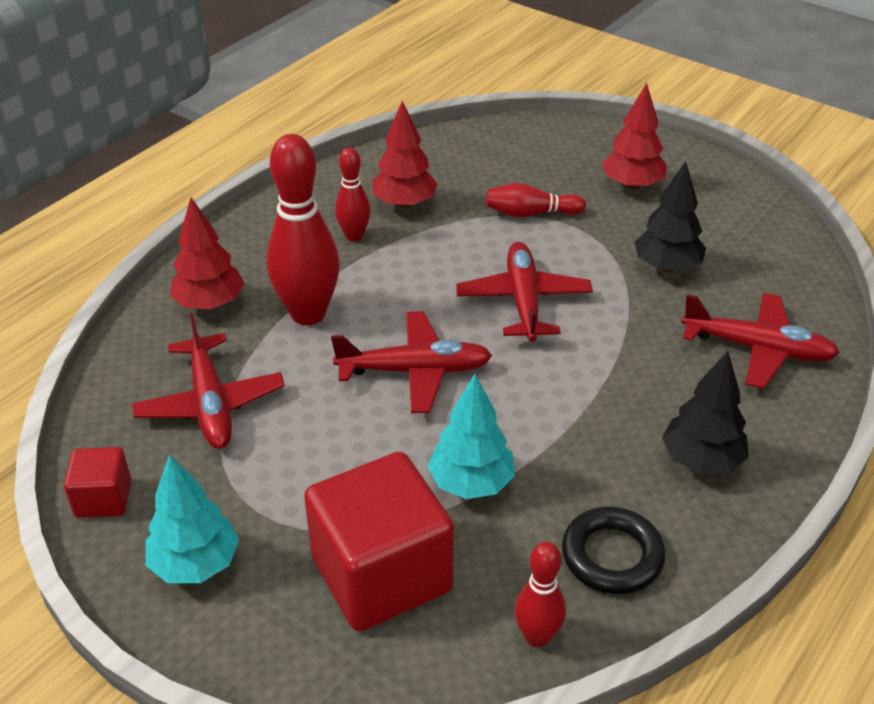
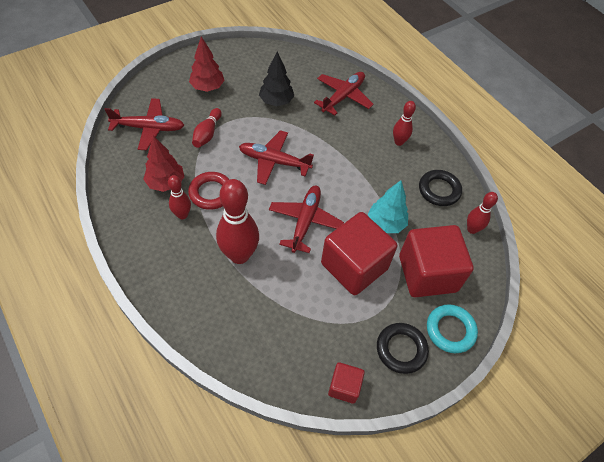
camera: 75 degrees left, 15 degrees up
red plane [132,313,285,449] -> red plane moved to [105,98,184,150]
turquoise tree [146,454,239,583] -> black ring [377,323,429,374]
red tree [170,197,245,310] -> none
black tree [662,351,749,474] -> red bowling pin [393,101,416,146]
none -> red ring [188,172,230,210]
none -> red cube [321,212,397,295]
none -> turquoise ring [427,304,478,353]

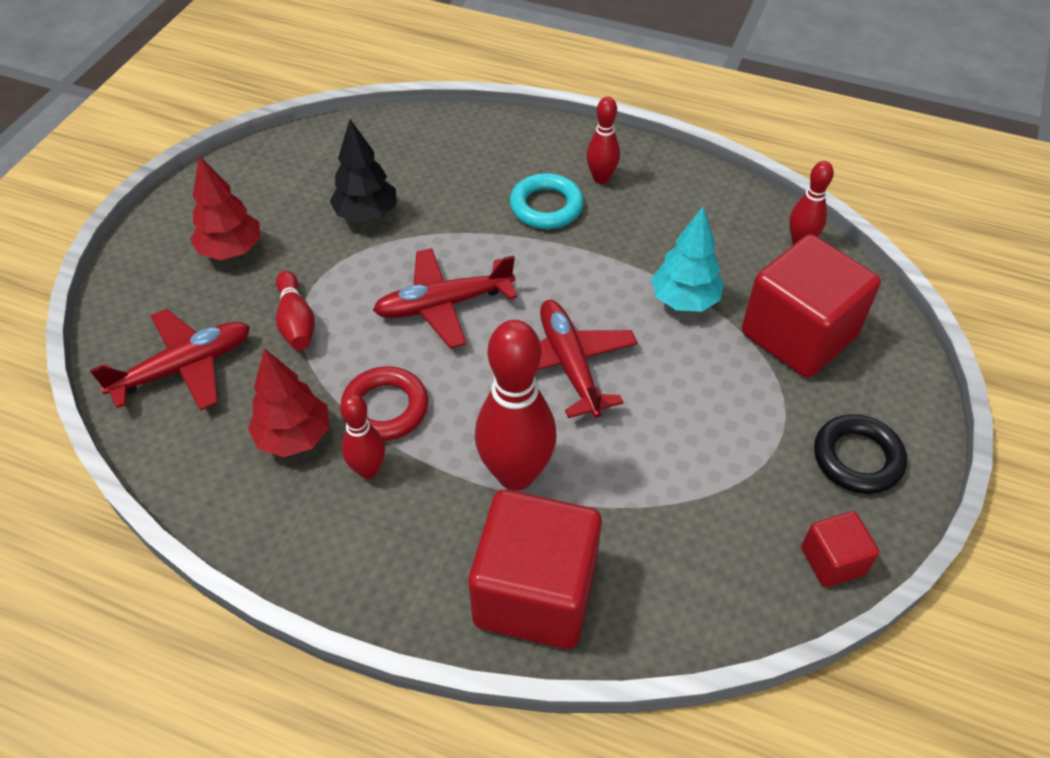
camera: 30 degrees left, 5 degrees down
red plane [314,72,374,115] -> none
red cube [321,212,397,295] -> red cube moved to [469,489,602,649]
black ring [419,170,462,206] -> none
turquoise ring [427,304,478,353] -> turquoise ring moved to [510,173,584,229]

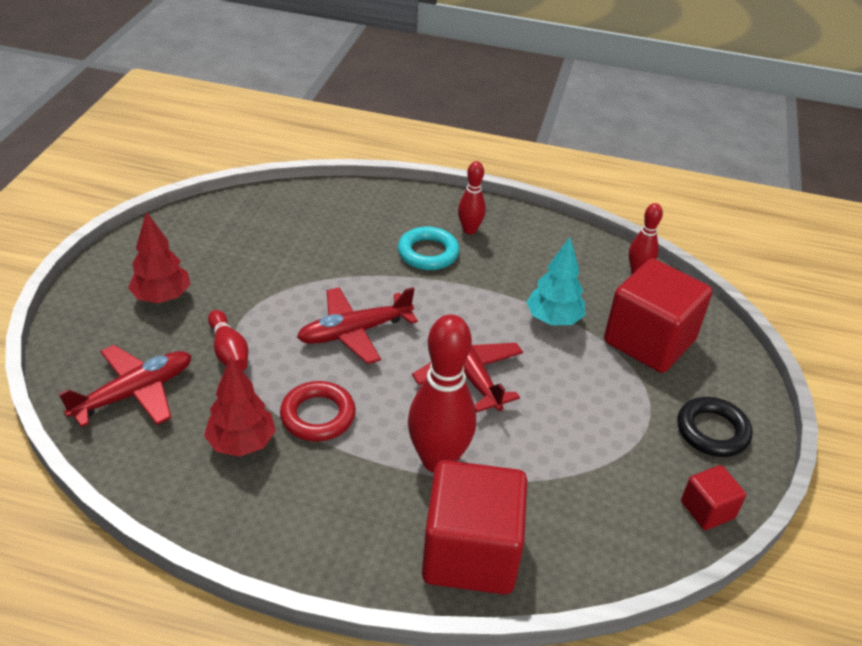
camera: 10 degrees left, 10 degrees down
black tree [330,119,397,223] -> none
red bowling pin [340,394,385,479] -> none

